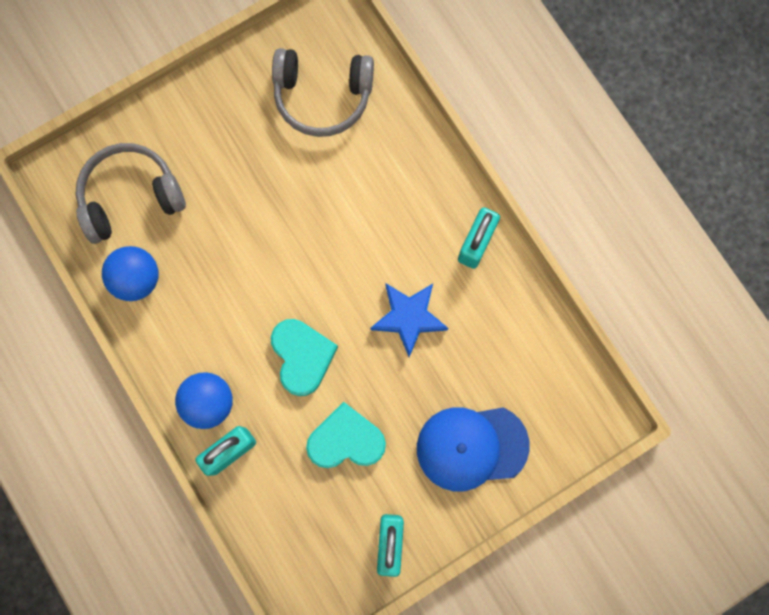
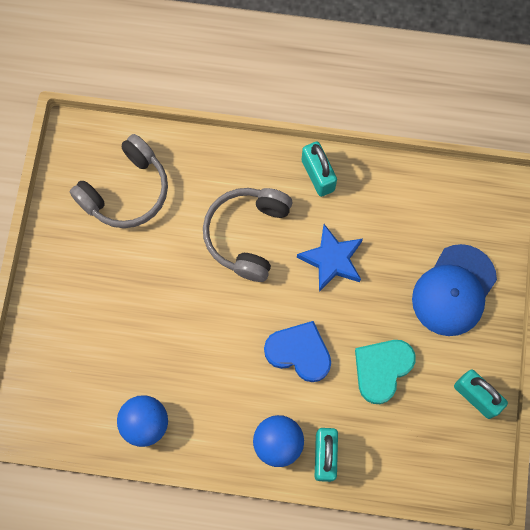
camera: 50 degrees left, 5 degrees down
grey headphones [75,143,186,244] -> grey headphones moved to [203,188,292,282]
turquoise heart [271,319,338,396] -> blue heart [264,321,331,382]

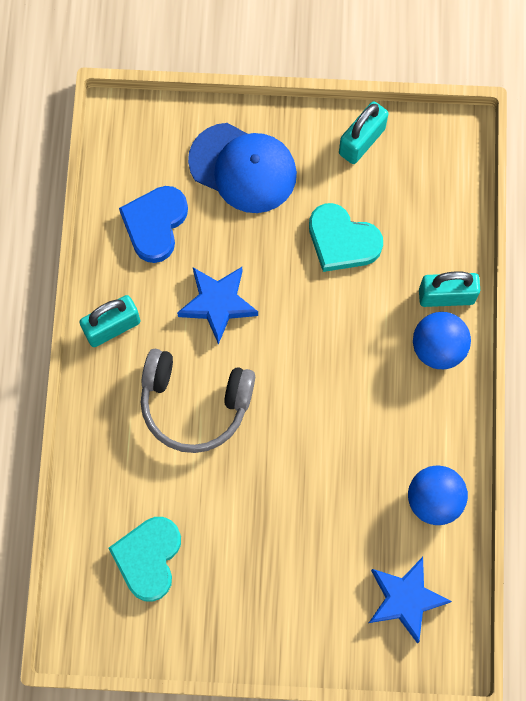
camera: 95 degrees left, 0 degrees up
grey headphones [70,134,168,228] -> turquoise heart [108,517,181,602]
blue heart [264,321,331,382] -> blue heart moved to [119,186,188,263]
none -> blue star [369,557,452,643]

